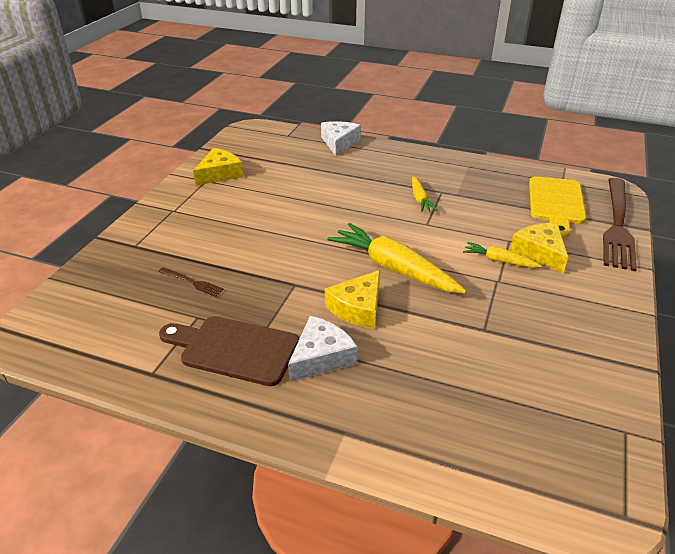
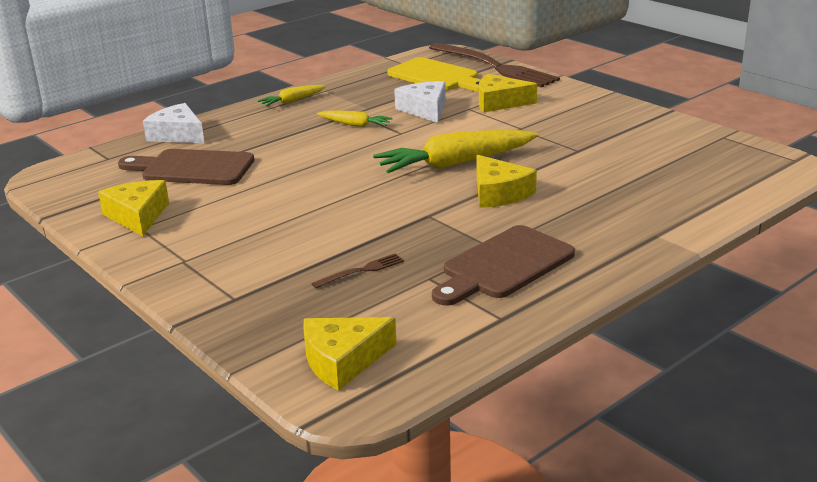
camera: 60 degrees left, 10 degrees down
white cheese [288,316,357,382] -> white cheese moved to [394,81,446,123]
yellow carrot [463,242,542,268] -> yellow carrot moved to [258,85,326,106]
none -> brown cutting board [118,149,254,185]
none -> yellow cheese [303,317,397,391]

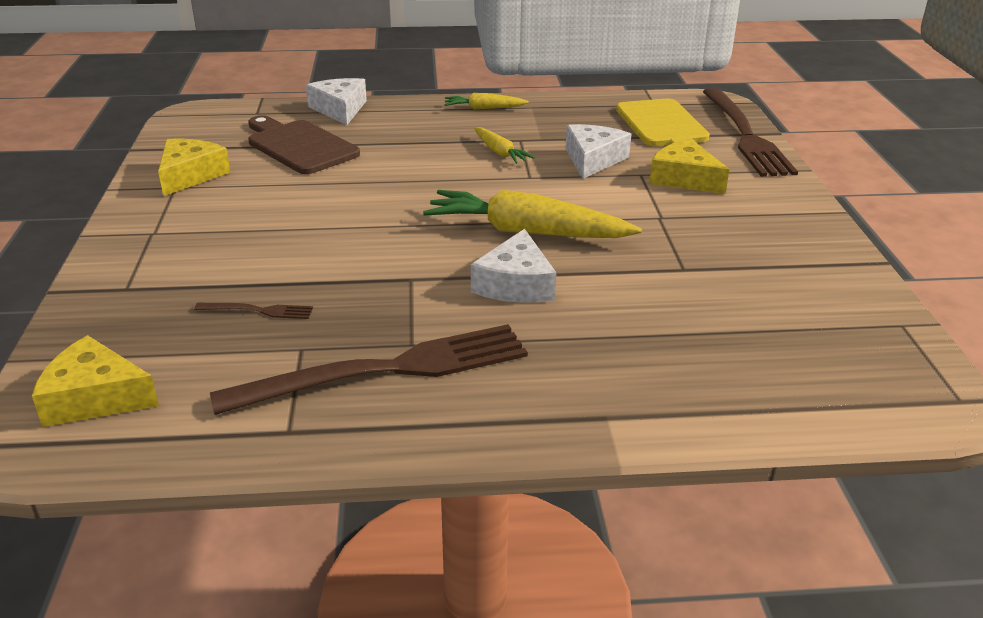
camera: 35 degrees right, 5 degrees up
brown cutting board [432,225,575,306] -> brown fork [210,324,528,415]
yellow cheese [476,155,537,208] -> white cheese [471,229,556,303]

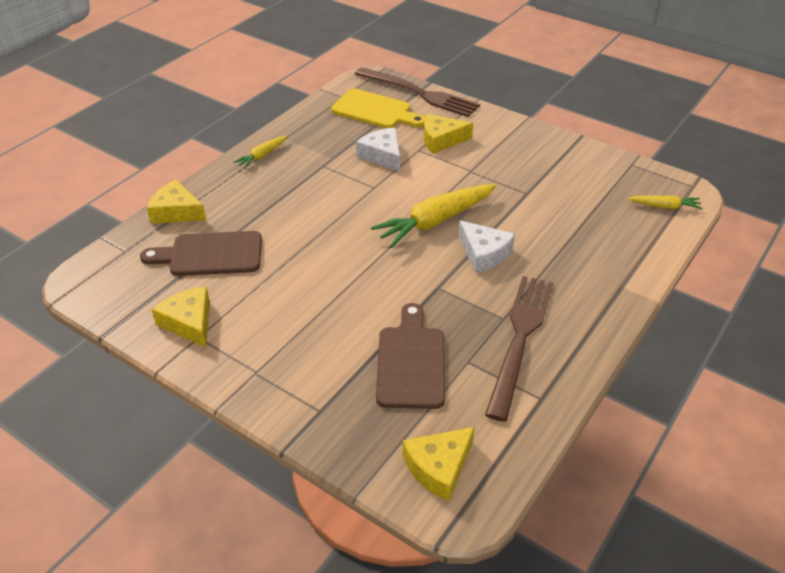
camera: 50 degrees left, 10 degrees up
brown fork [194,303,313,319] -> brown cutting board [376,303,445,409]
white cheese [306,78,367,125] -> yellow cheese [147,179,206,224]
yellow carrot [474,127,535,164] -> yellow carrot moved to [628,195,702,209]

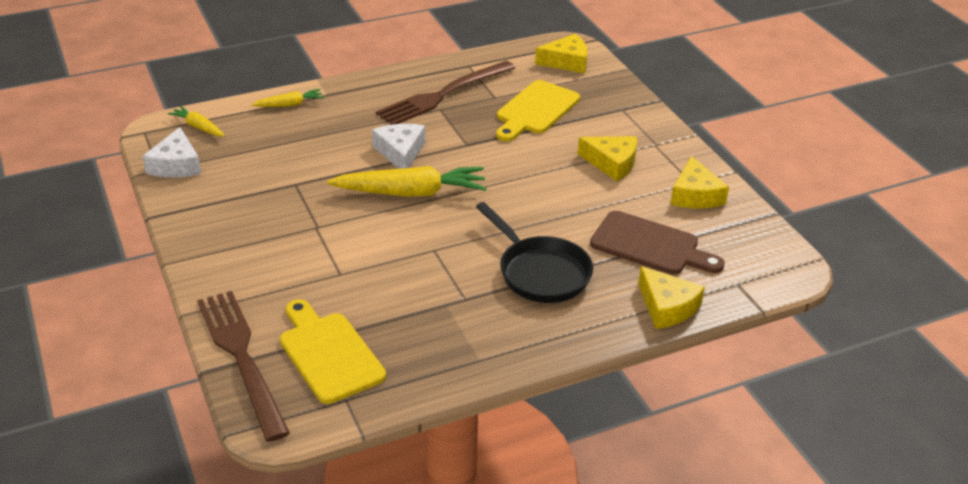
camera: 150 degrees left, 5 degrees down
yellow carrot [234,136,287,168] -> yellow carrot moved to [251,89,324,107]
white cheese [356,128,400,171] -> white cheese moved to [142,127,201,178]
brown cutting board [376,303,445,409] -> yellow cutting board [496,80,580,141]
yellow cheese [424,114,473,154] -> yellow cheese moved to [578,136,637,181]
none -> black pan [476,202,593,303]

